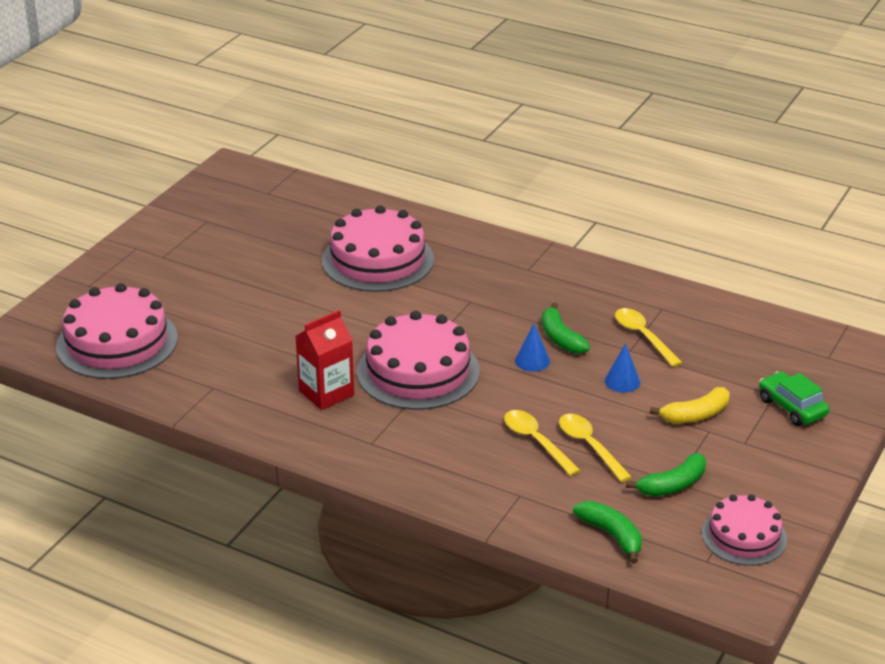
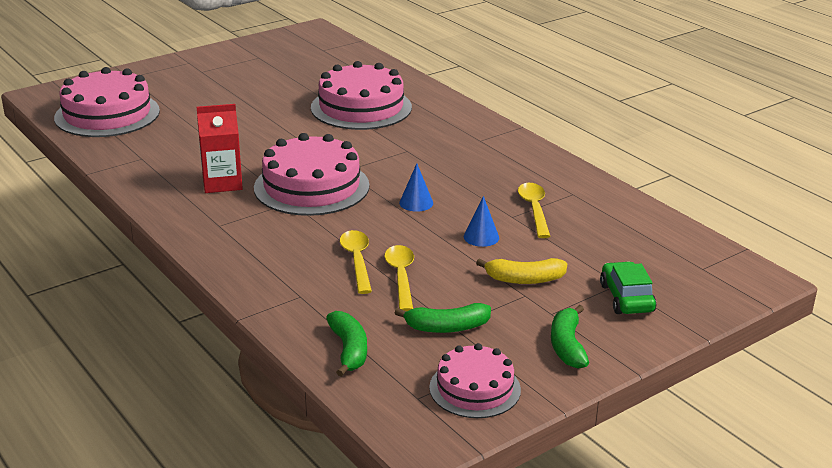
camera: 25 degrees right, 5 degrees down
green banana [542,302,590,354] -> green banana moved to [551,305,589,369]

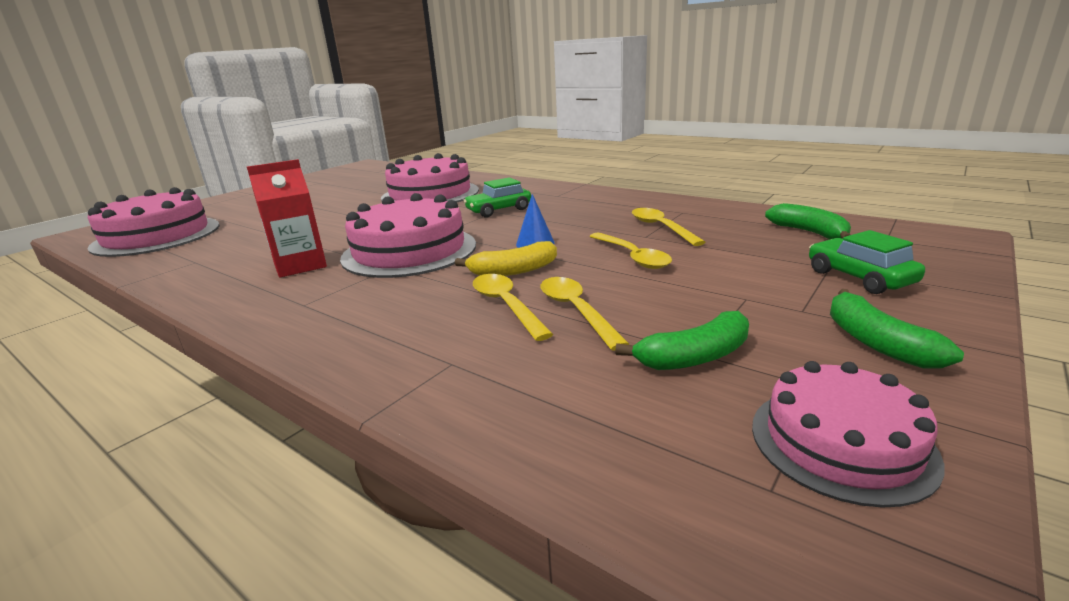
camera: 15 degrees left, 5 degrees down
green banana [326,311,367,377] -> green banana moved to [765,203,851,239]
blue cone [464,196,499,247] -> yellow spoon [589,233,672,269]
yellow banana [476,258,567,284] -> yellow banana moved to [455,241,557,276]
none -> green car [463,177,531,218]

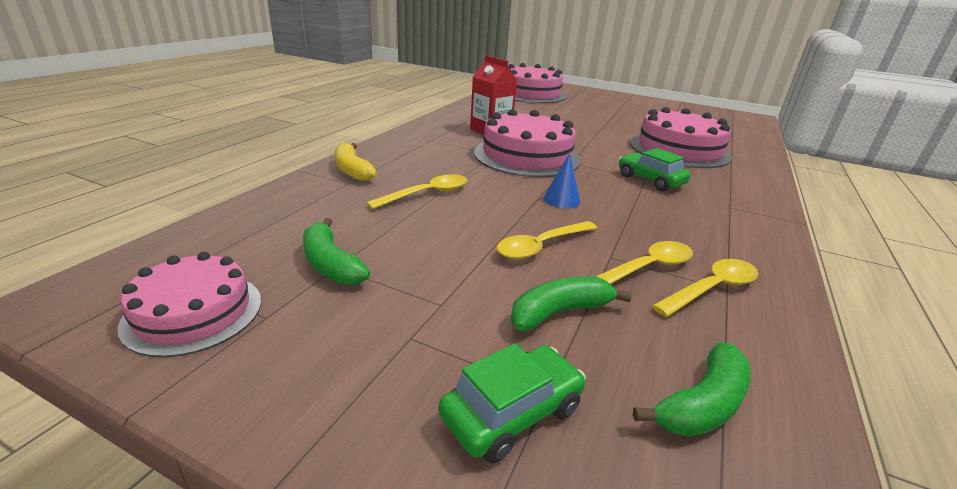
camera: 75 degrees right, 5 degrees up
yellow banana [455,241,557,276] -> yellow banana moved to [335,143,377,181]
yellow spoon [540,277,629,351] -> yellow spoon moved to [652,259,758,317]
green banana [830,289,964,369] -> green banana moved to [511,276,631,331]

